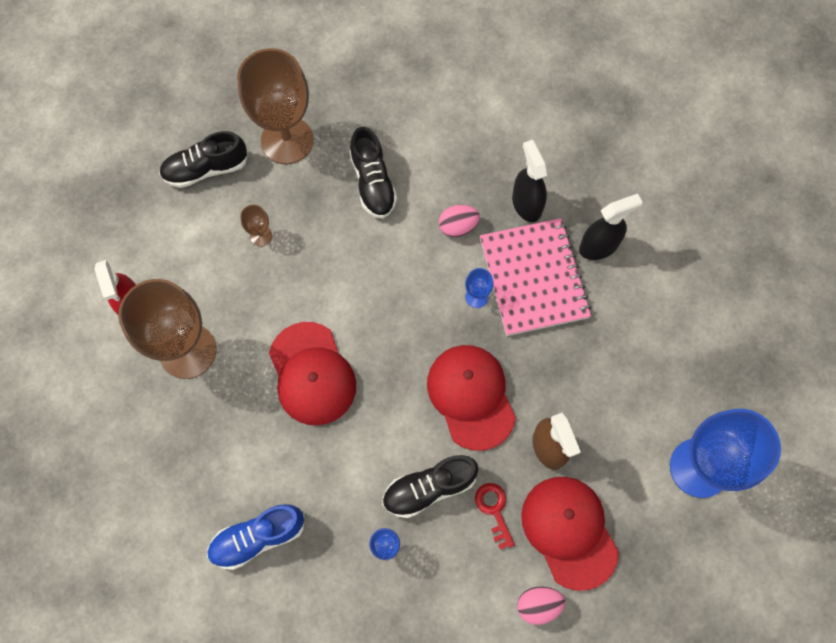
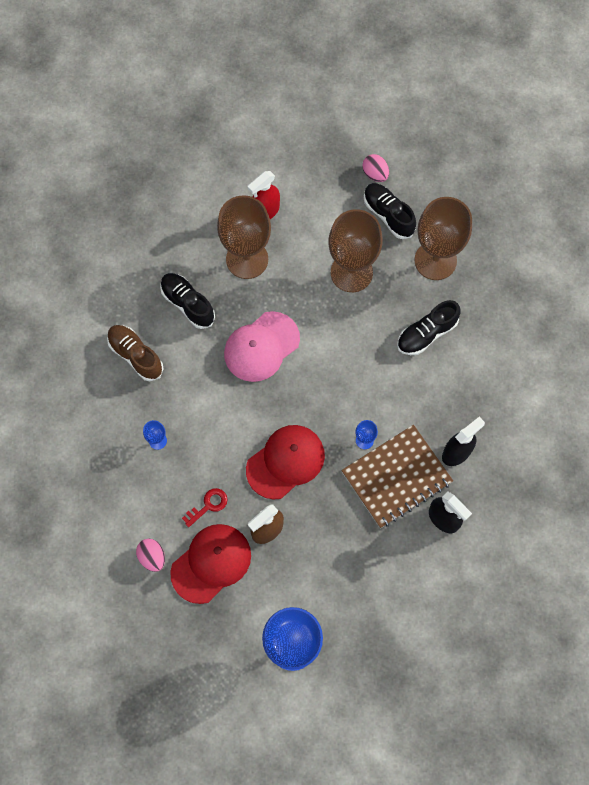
camera: 70 degrees right, 0 degrees up
blue shoe [207,504,305,570] -> brown shoe [107,325,163,381]
brown goblet [240,205,272,246] -> brown goblet [328,209,383,292], size x2.47
red cap [269,322,356,425] -> pink cap [224,311,300,382]
black shoe [382,455,479,518] -> black shoe moved to [160,273,215,329]
pink egg [439,205,480,237] -> pink egg moved to [362,154,389,182]
pink notebook [480,218,591,336] -> brown notebook [341,425,453,528]

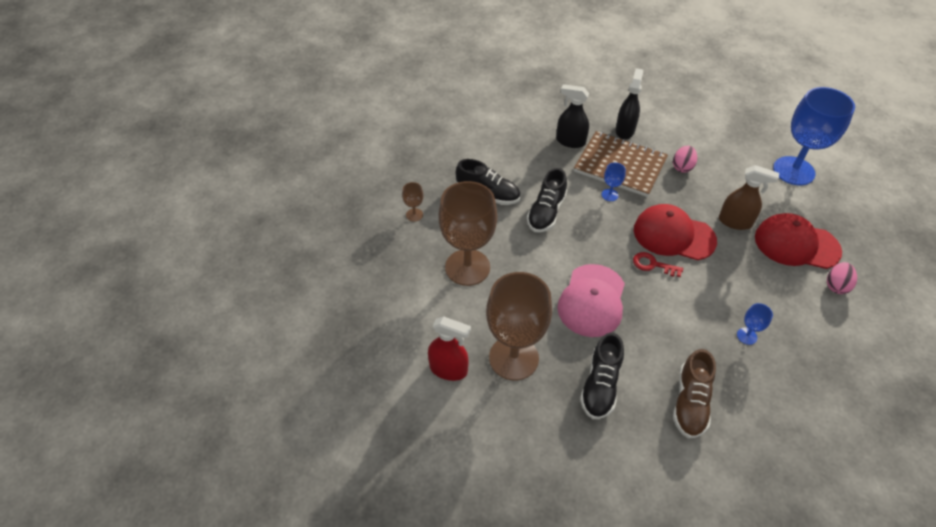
camera: 120 degrees left, 20 degrees down
red key [182,488,228,527] -> red key moved to [633,252,683,277]
pink cap [224,311,300,382] -> pink cap turned 90 degrees clockwise [558,264,625,337]
pink egg [362,154,389,182] -> pink egg moved to [673,146,697,173]
black shoe [364,183,416,239] -> black shoe moved to [527,168,567,233]
brown goblet [414,197,472,280] -> brown goblet [402,182,423,222], size x0.41

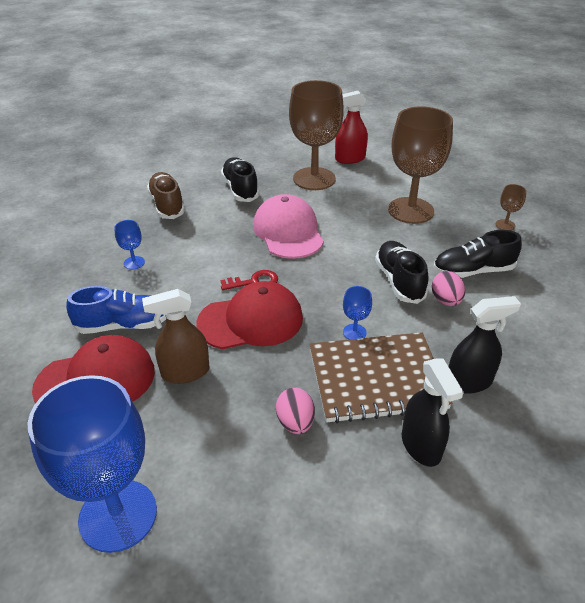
camera: 145 degrees right, 10 degrees down
pink egg [827,262,857,294] -> pink egg moved to [432,271,465,306]
none -> blue shoe [66,286,166,334]

